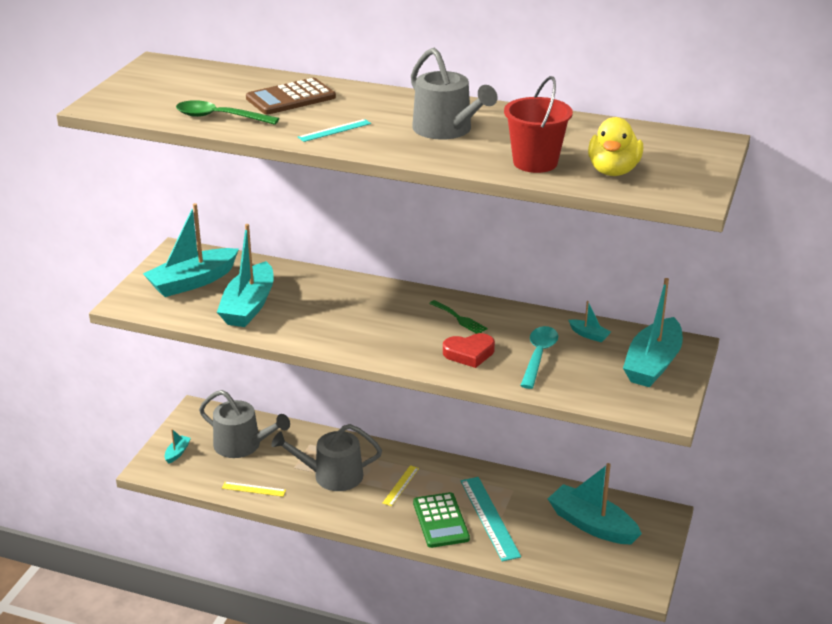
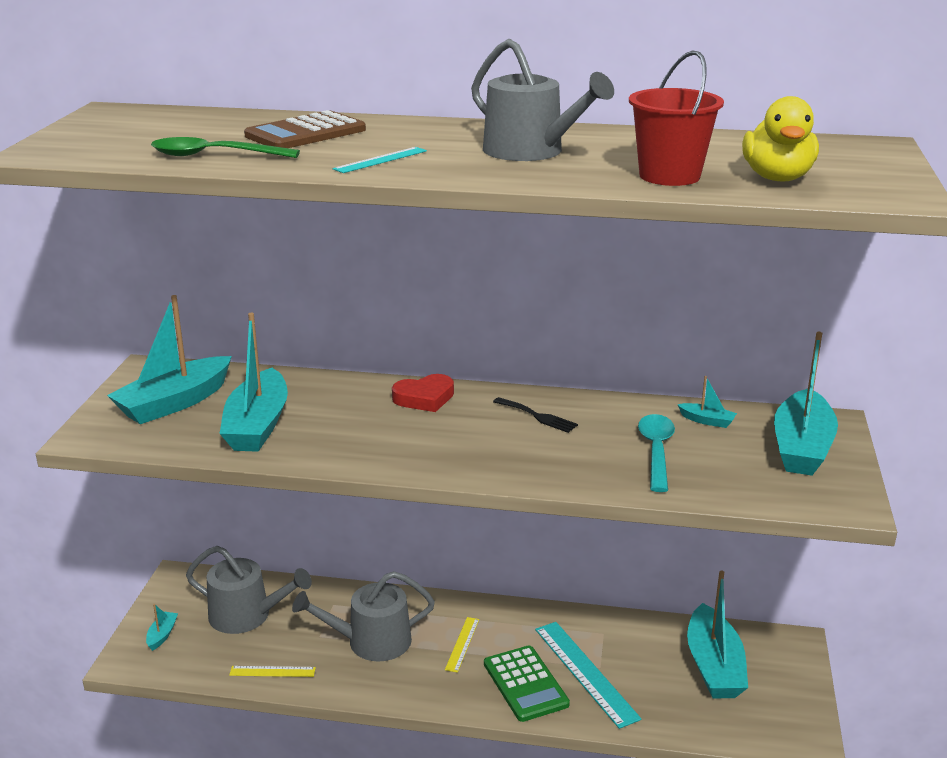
camera: 10 degrees left, 5 degrees down
green fork [429,300,488,334] -> black fork [493,397,578,433]
red heart [443,333,495,368] -> red heart moved to [392,374,454,412]
turquoise boat [548,463,642,544] -> turquoise boat turned 120 degrees counterclockwise [687,571,748,698]

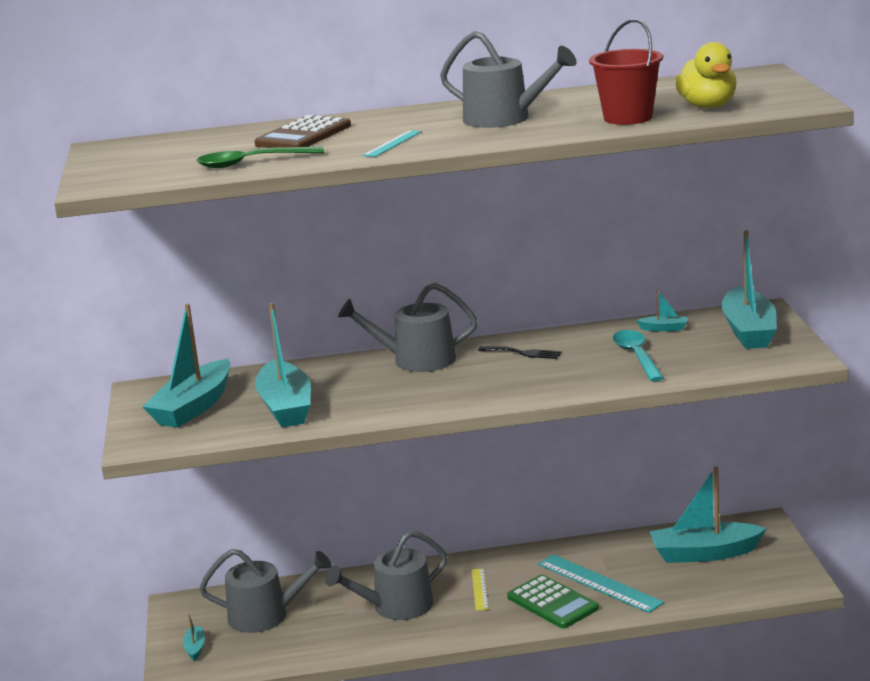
camera: 15 degrees left, 5 degrees down
yellow ruler [229,666,316,677] -> none
red heart [392,374,454,412] -> grey watering can [338,283,478,372]
turquoise boat [687,571,748,698] -> turquoise boat turned 105 degrees clockwise [650,466,766,563]

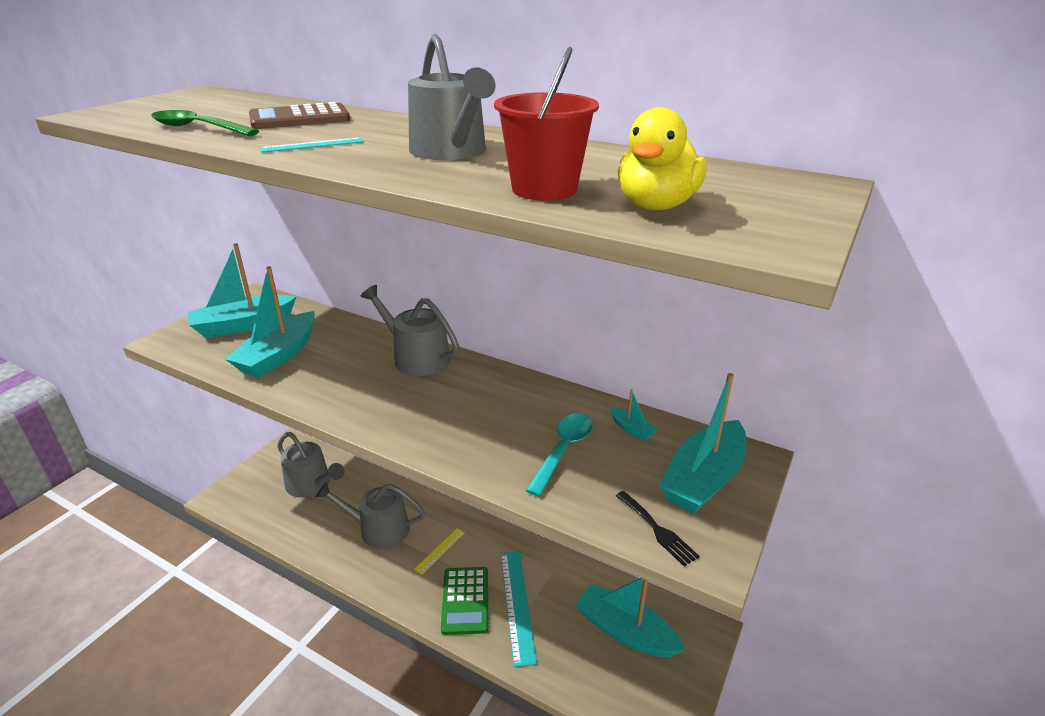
camera: 35 degrees right, 10 degrees up
turquoise boat [183,614,205,661] -> none
black fork [478,346,561,359] -> black fork moved to [616,491,700,567]

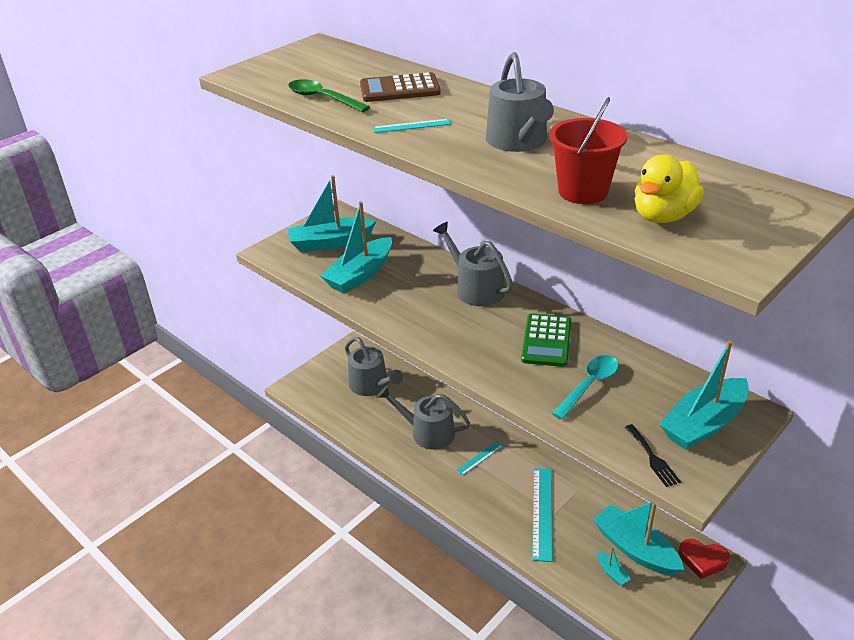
camera: 15 degrees right, 5 degrees up
yellow ruler [414,528,465,574] -> turquoise ruler [456,441,504,476]
green calculator [441,567,488,635] -> green calculator moved to [521,313,571,367]
turquoise boat [610,389,658,441] -> turquoise boat moved to [598,547,631,586]
none -> red heart [679,539,730,579]

